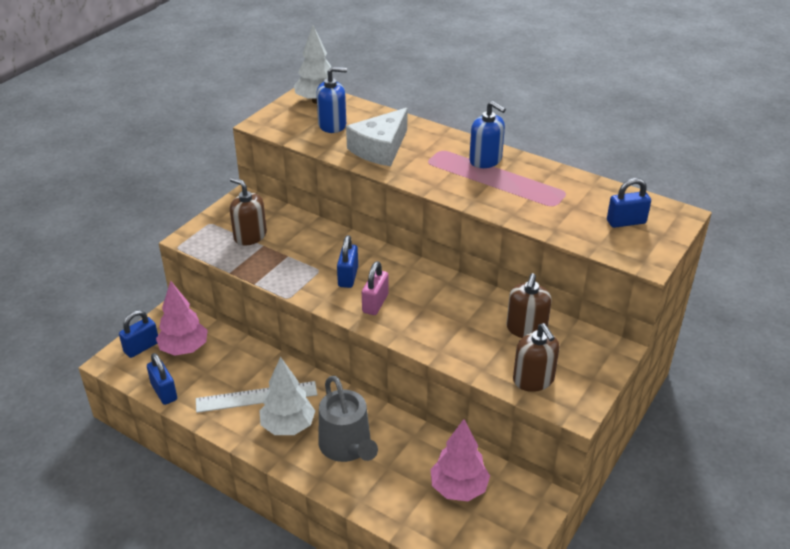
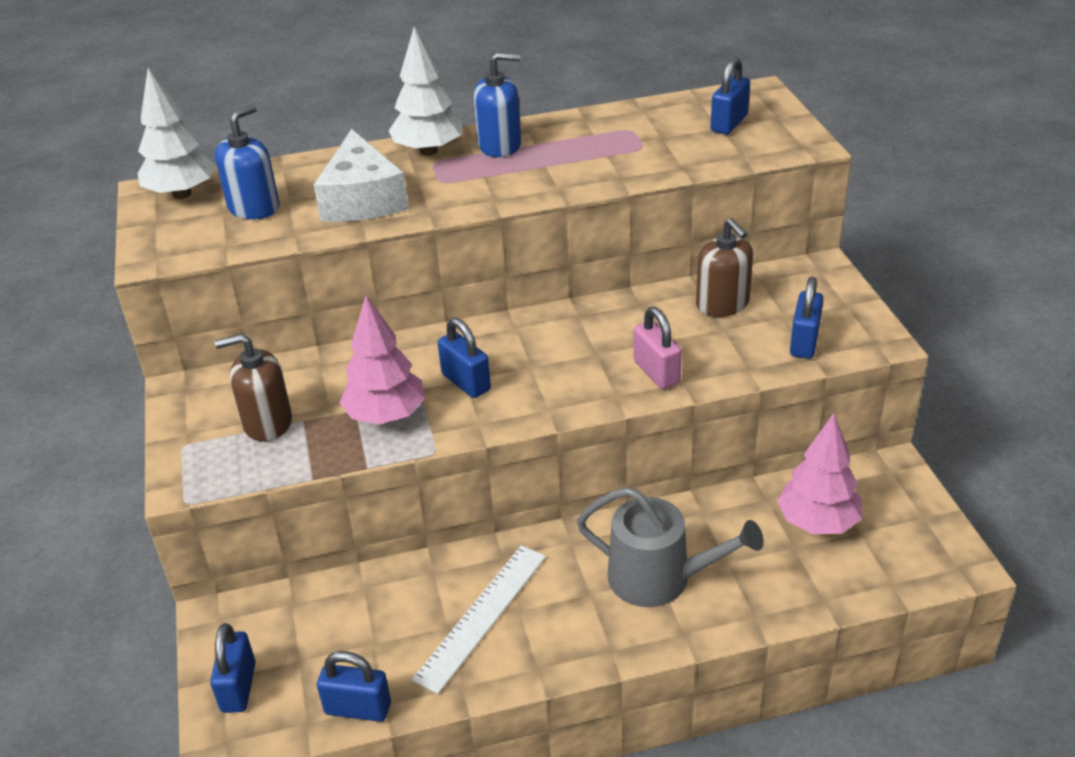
camera: 45 degrees left, 0 degrees up
pink tree [156,281,208,356] -> pink tree moved to [339,296,425,425]
white tree [259,357,315,435] -> white tree moved to [389,27,463,156]
pink padlock [362,261,389,315] -> pink padlock moved to [633,307,682,389]
brown soap dispenser [513,323,560,392] -> blue padlock [790,277,823,359]

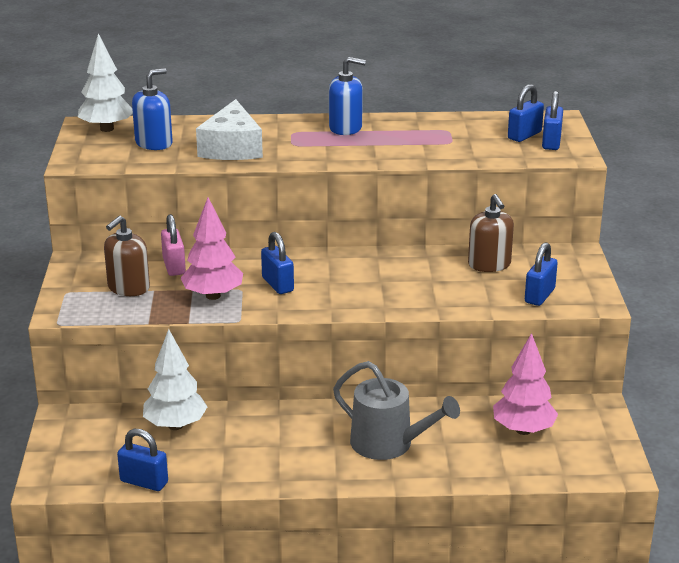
camera: 10 degrees right, 10 degrees down
blue padlock [210,623,256,713] -> blue padlock moved to [542,91,563,150]
brown soap dispenser [215,334,292,442] -> brown soap dispenser turned 60 degrees counterclockwise [104,216,150,296]
white tree [389,27,463,156] -> white tree moved to [143,329,207,430]
white ruler [412,545,546,694] -> none
pink padlock [633,307,682,389] -> pink padlock moved to [161,214,186,276]

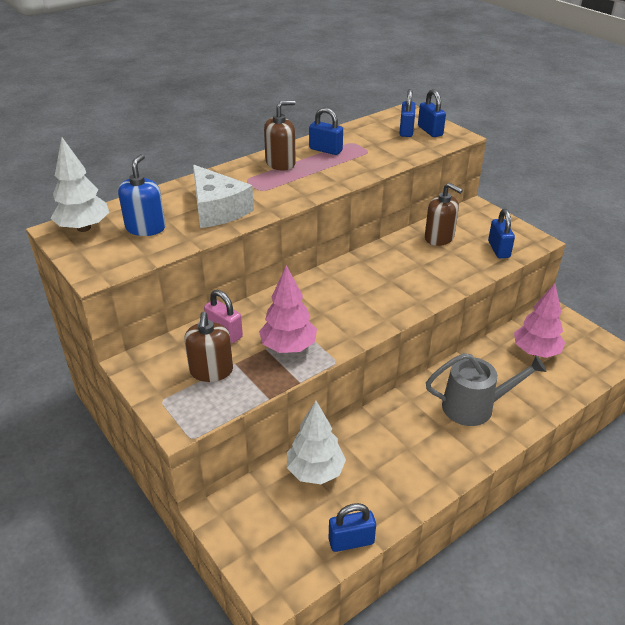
camera: 35 degrees left, 10 degrees up
blue padlock [261,232,294,294] -> blue padlock moved to [309,107,343,155]
blue soap dispenser [329,57,366,135] -> brown soap dispenser [264,100,296,170]

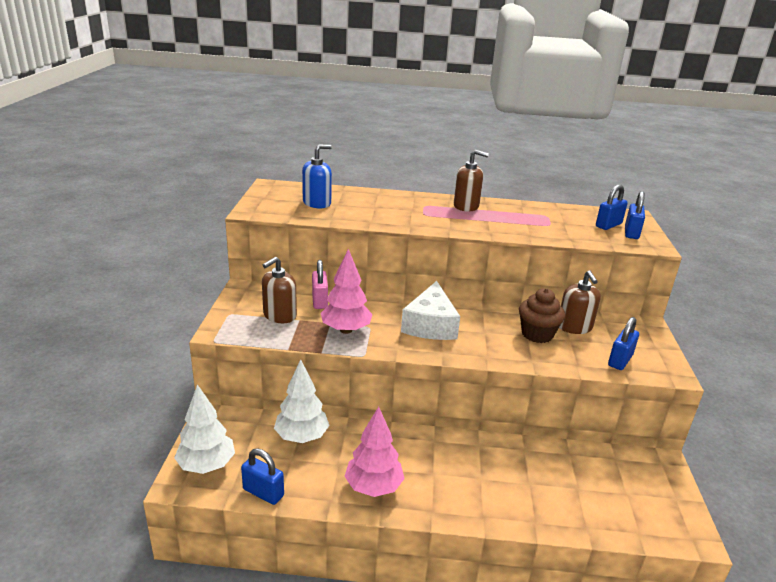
camera: 40 degrees right, 10 degrees down
white tree [51,137,109,232] -> white tree moved to [174,384,235,474]
white cheese [193,165,254,228] -> white cheese moved to [401,281,460,340]
blue padlock [309,107,343,155] -> none
grey watering can [426,353,547,426] -> none
pink tree [514,283,565,358] -> pink tree moved to [345,406,405,497]
none -> brown cupcake [519,288,565,343]

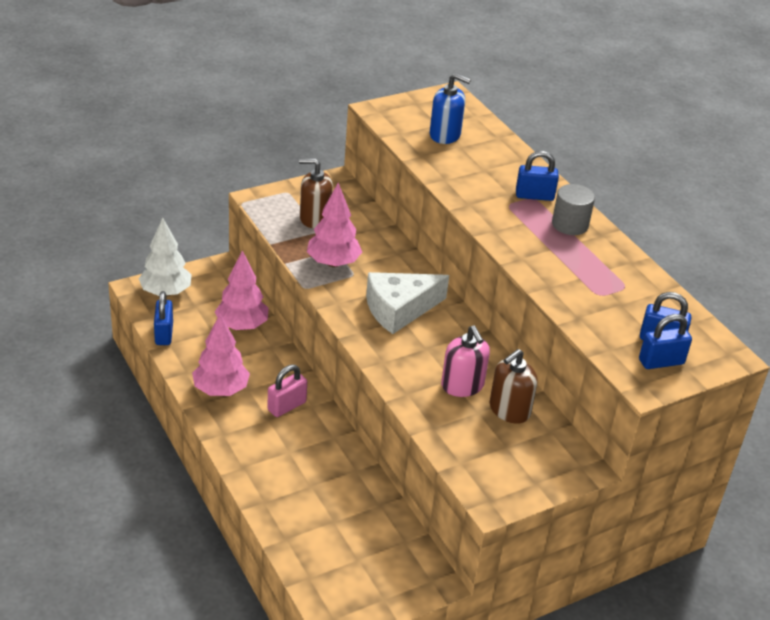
camera: 55 degrees right, 10 degrees up
white tree [274,359,330,443] -> pink tree [215,251,269,330]
pink padlock [312,260,328,309] -> pink padlock moved to [267,364,307,417]
brown soap dispenser [454,150,489,212] -> grey cylinder [552,184,595,235]
brown cupcake [519,288,565,343] -> pink soap dispenser [441,326,490,397]
blue padlock [608,317,639,370] -> blue padlock moved to [516,151,559,201]

